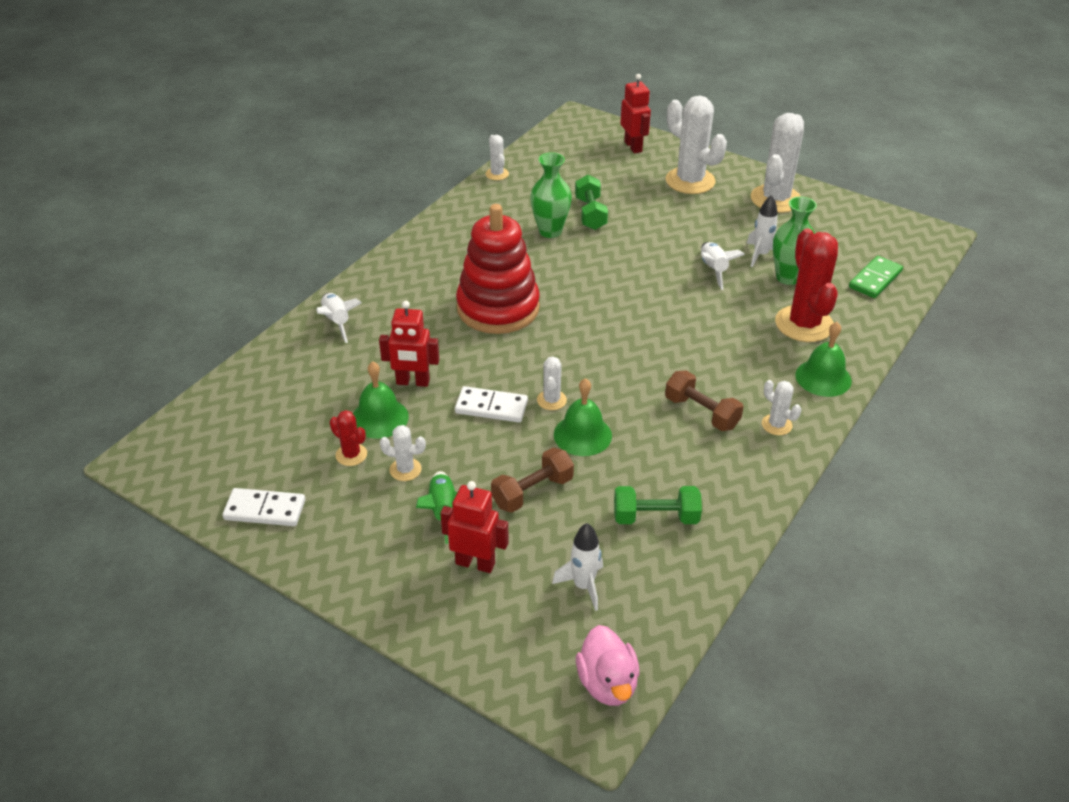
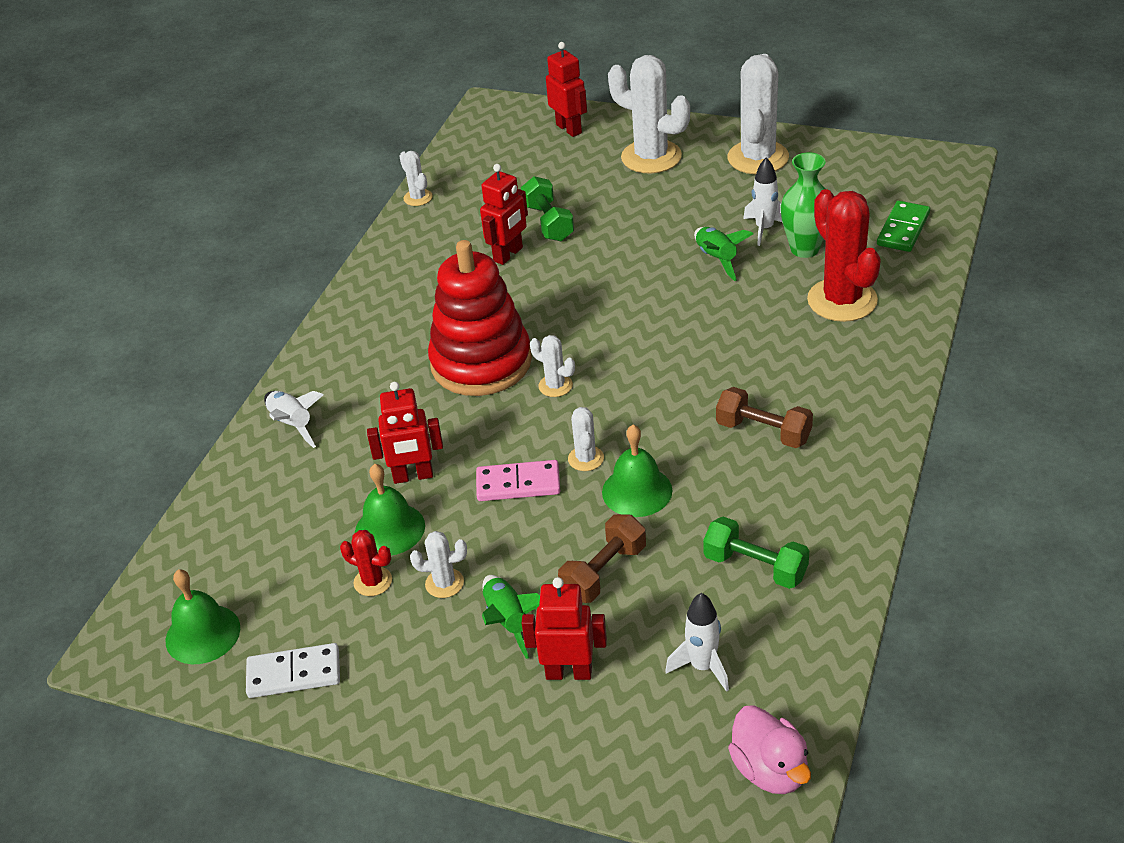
camera: 10 degrees left, 0 degrees up
white domino [455,386,528,423] -> pink domino [476,460,560,501]
green vase [530,152,572,238] -> red robot [480,164,528,265]
green dumbbell [614,486,702,524] -> green dumbbell turned 45 degrees clockwise [703,517,809,589]
white rocket [701,242,745,290] -> green rocket [694,227,753,281]
white cactus [762,380,802,435] -> white cactus moved to [530,335,575,397]
green bell [795,322,852,397] -> green bell moved to [166,570,240,664]

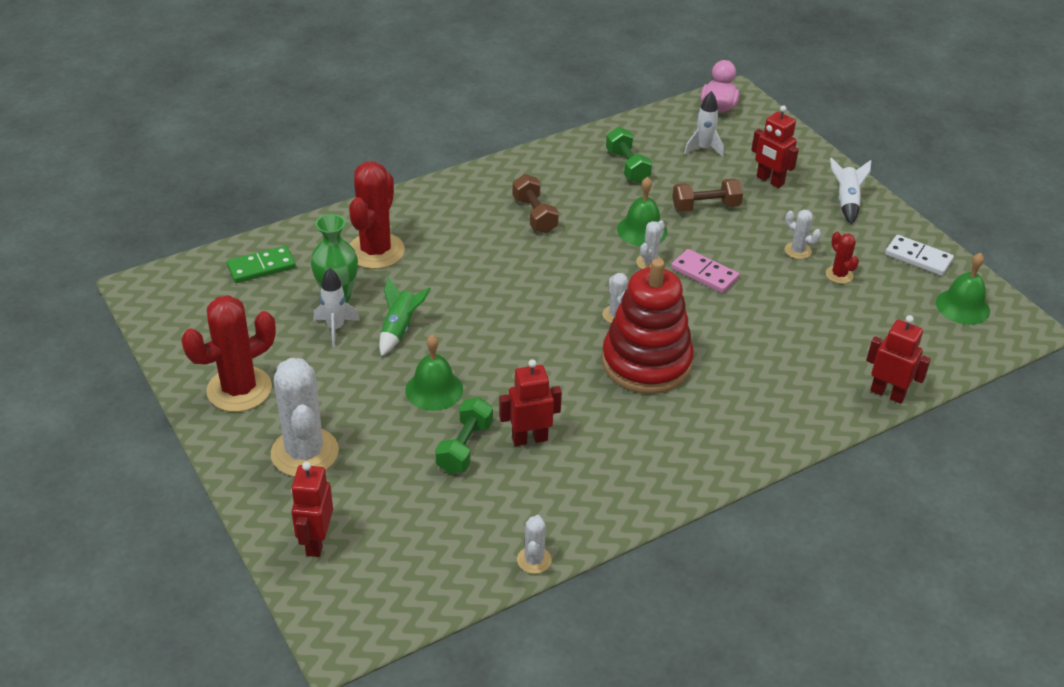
camera: 145 degrees left, 0 degrees up
white rocket [264,391,323,448] -> white rocket moved to [830,158,871,225]
green bell [355,464,425,555] -> green bell moved to [405,335,463,411]
red robot [367,382,443,484] -> red robot moved to [866,315,931,404]
green rocket [482,575,540,659] -> none
white cactus [727,54,789,174] -> red cactus [181,295,276,412]

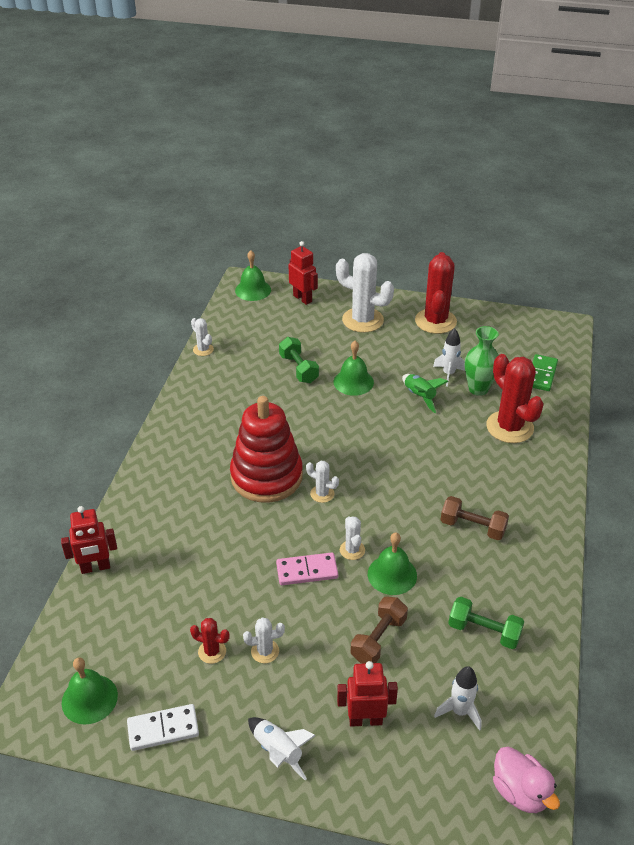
camera: 135 degrees right, 0 degrees up
red robot [499,359,562,446] -> none
none -> green bell [235,250,271,301]

